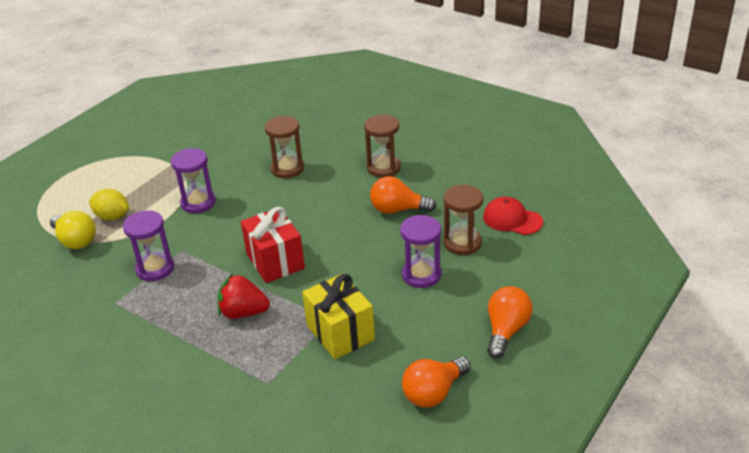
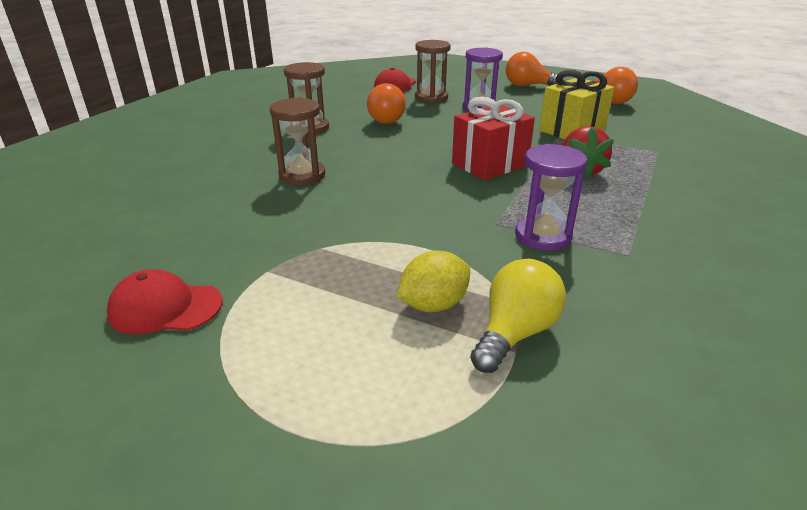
camera: 100 degrees left, 5 degrees down
yellow lemon [89,189,129,220] -> yellow lemon turned 45 degrees clockwise [396,250,470,312]
purple hourglass [171,148,216,213] -> none
none -> red cap [107,269,223,335]

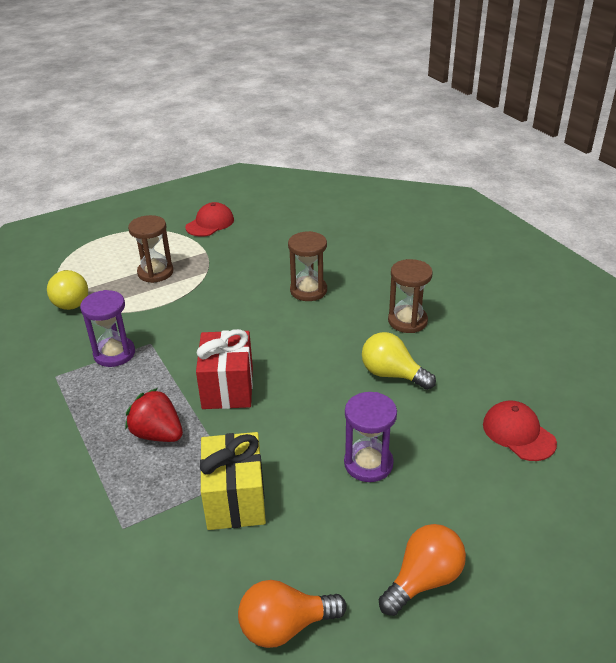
camera: 125 degrees right, 5 degrees up
orange light bulb [367,83,406,124] -> yellow light bulb [362,332,436,390]
yellow lemon [396,250,470,312] -> none
brown hourglass [415,40,451,103] -> brown hourglass moved to [128,215,174,283]

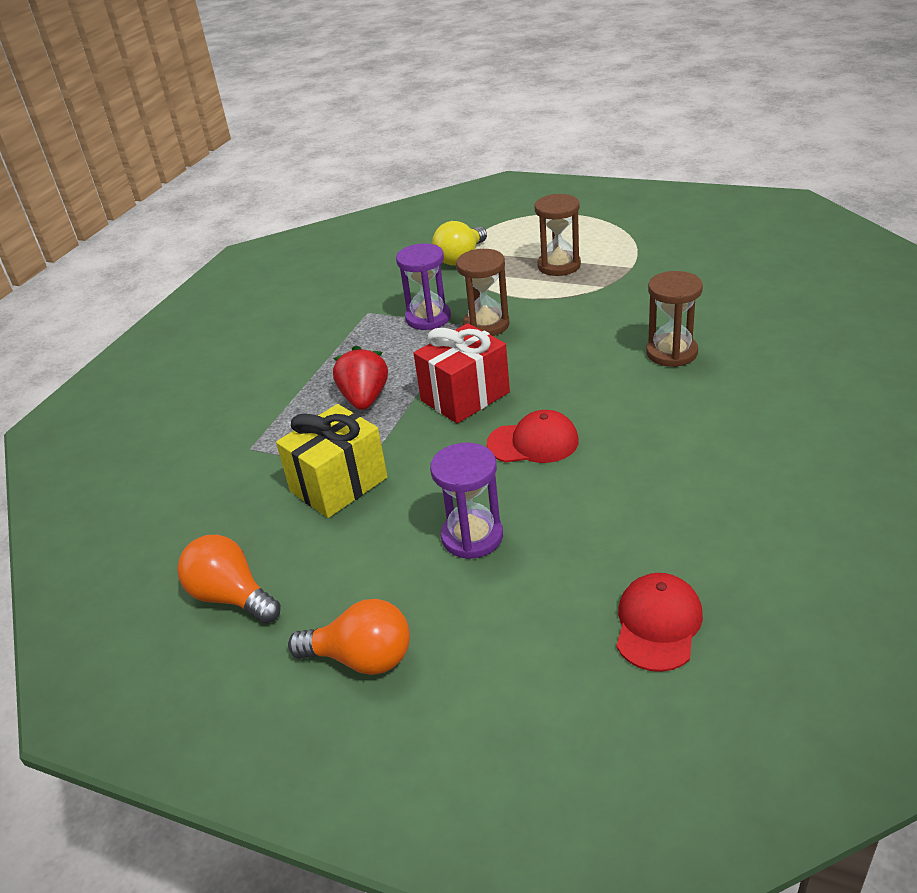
camera: 55 degrees right, 0 degrees up
red cap [185,202,234,237] -> red cap moved to [486,410,579,463]
yellow light bulb [362,332,436,390] -> none
brown hourglass [388,259,433,333] -> brown hourglass moved to [456,249,510,336]

